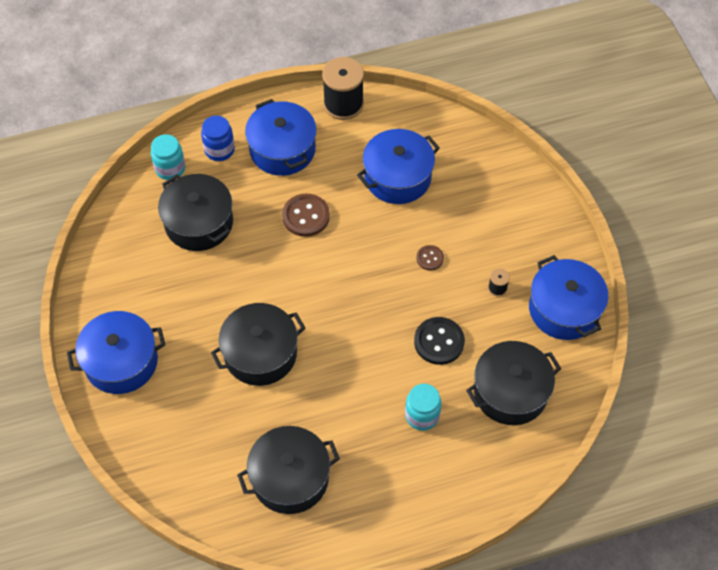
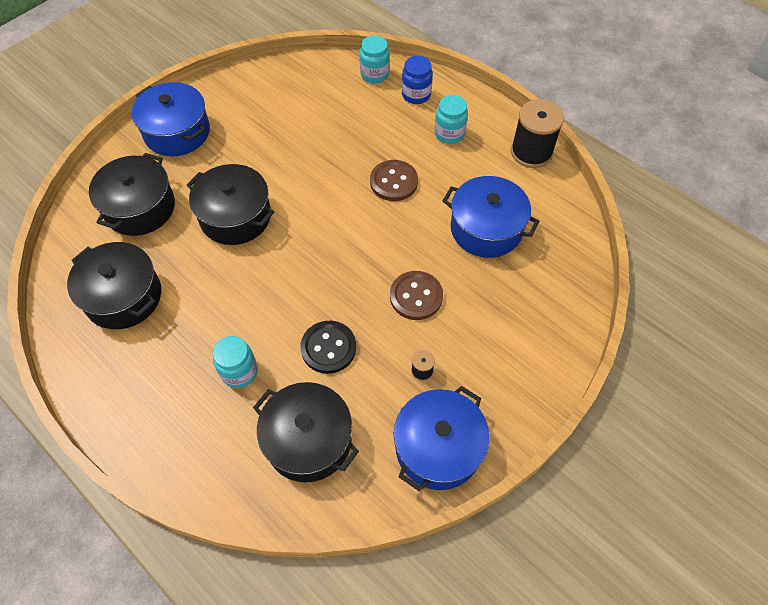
camera: 60 degrees right, 0 degrees up
black pot [158,174,233,251] -> black pot moved to [89,153,175,236]
blue pot [245,99,317,176] -> turquoise jar [435,95,468,144]
brown button [416,245,444,271] -> brown button [390,271,443,320], size x1.76

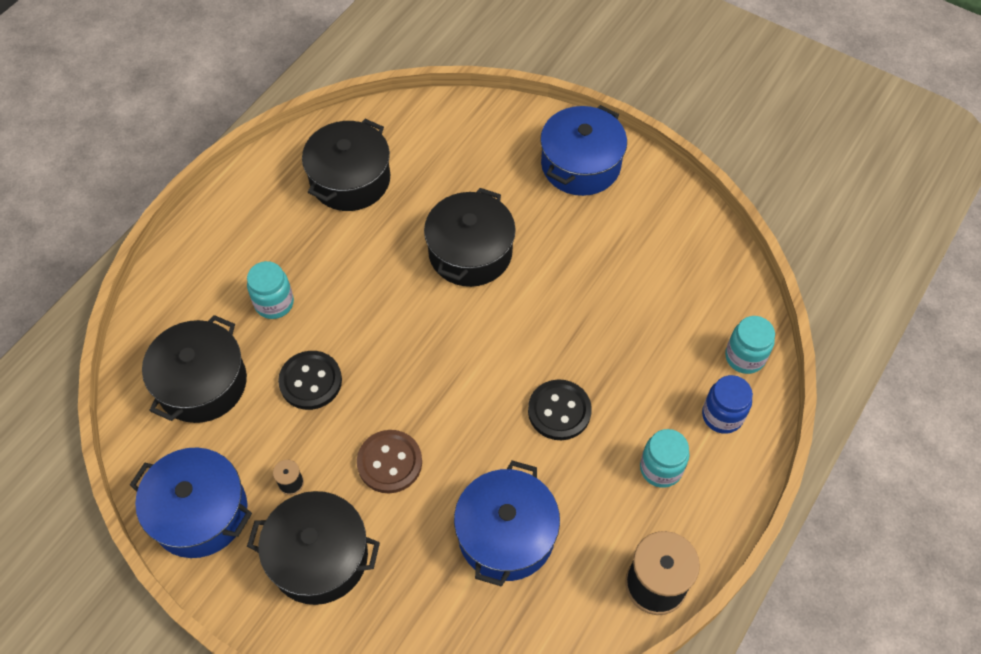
camera: 80 degrees right, 0 degrees up
black pot [89,153,175,236] -> black pot moved to [247,491,380,605]
brown button [370,160,418,201] -> black button [528,379,592,440]

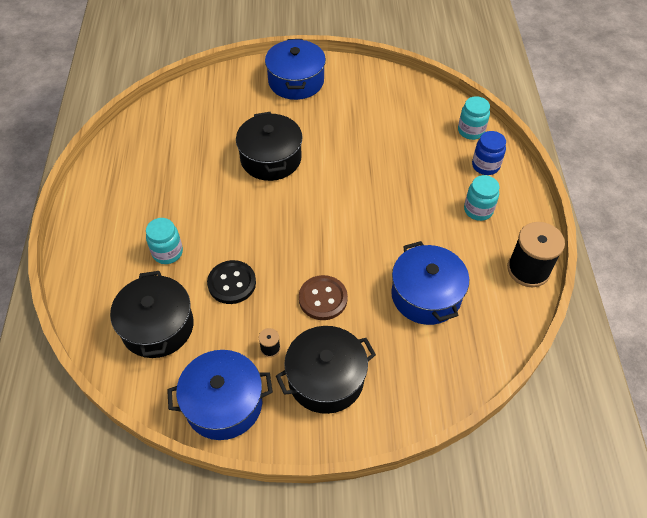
camera: 35 degrees left, 5 degrees down
black pot [302,119,390,211] -> none
black button [528,379,592,440] -> none

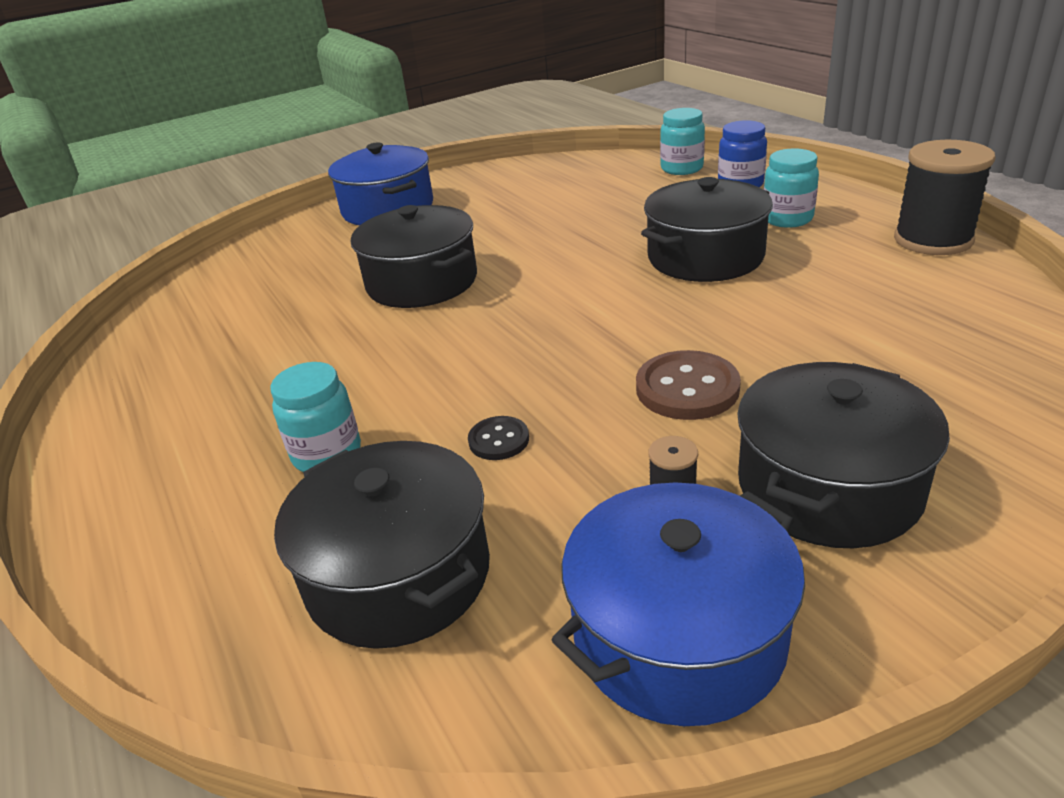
camera: 25 degrees left, 20 degrees down
black button [207,260,256,304] -> black button [468,416,529,460], size x0.57
blue pot [391,241,469,325] -> none
none -> black pot [641,177,773,282]

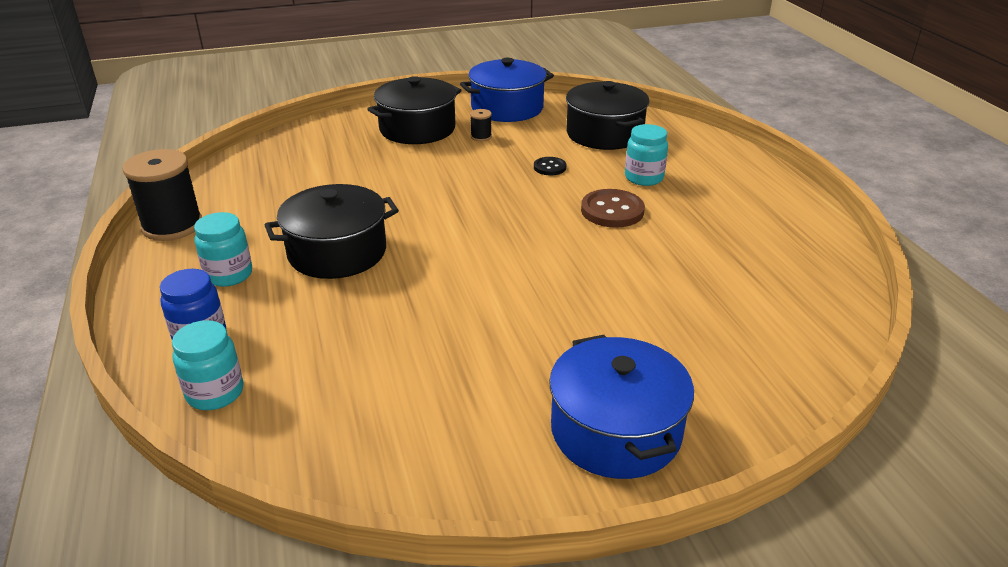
camera: 170 degrees left, 0 degrees up
black pot [351,205,477,308] -> none
brown button [636,350,741,420] -> brown button moved to [581,189,645,228]

